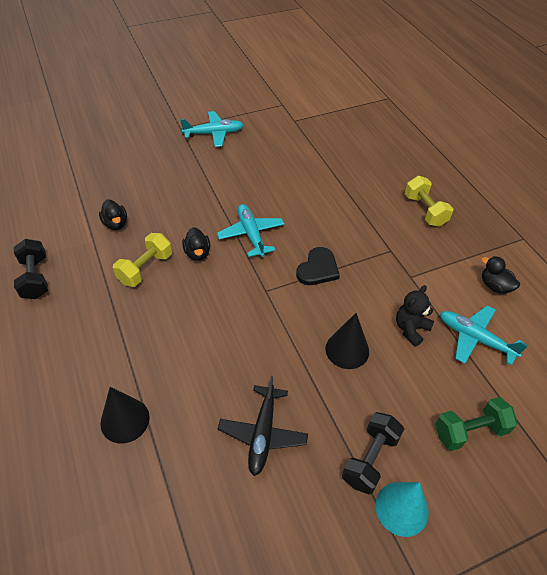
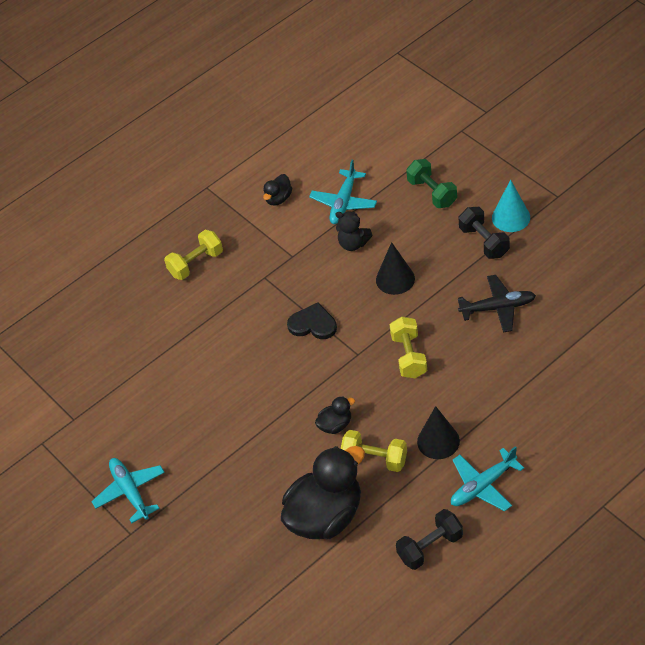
camera: 100 degrees left, 0 degrees up
black duck [99,199,127,230] -> black duck [281,446,365,539], size x2.25
black cone [100,387,150,444] -> black cone moved to [417,406,460,459]
turquoise plane [217,204,285,257] -> turquoise plane moved to [451,446,524,511]
black dumbbell [342,412,404,494] -> black dumbbell turned 45 degrees clockwise [459,207,510,259]
none -> yellow dumbbell [390,317,427,378]

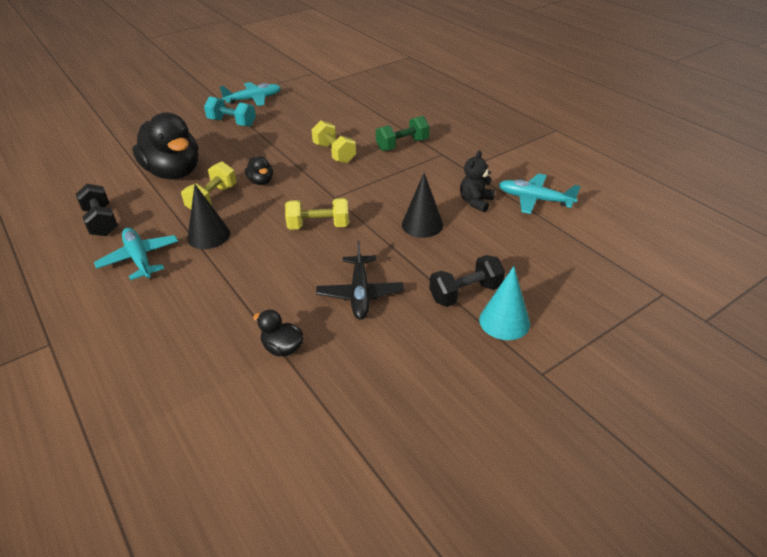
camera: 90 degrees right, 10 degrees down
yellow dumbbell [164,230,223,280] -> yellow dumbbell moved to [311,120,356,163]
black duck [263,174,292,206] -> black duck moved to [253,310,303,357]
black heart [287,302,337,339] -> none
green dumbbell [406,159,457,208] -> green dumbbell moved to [376,116,430,151]
none -> turquoise dumbbell [204,97,256,127]

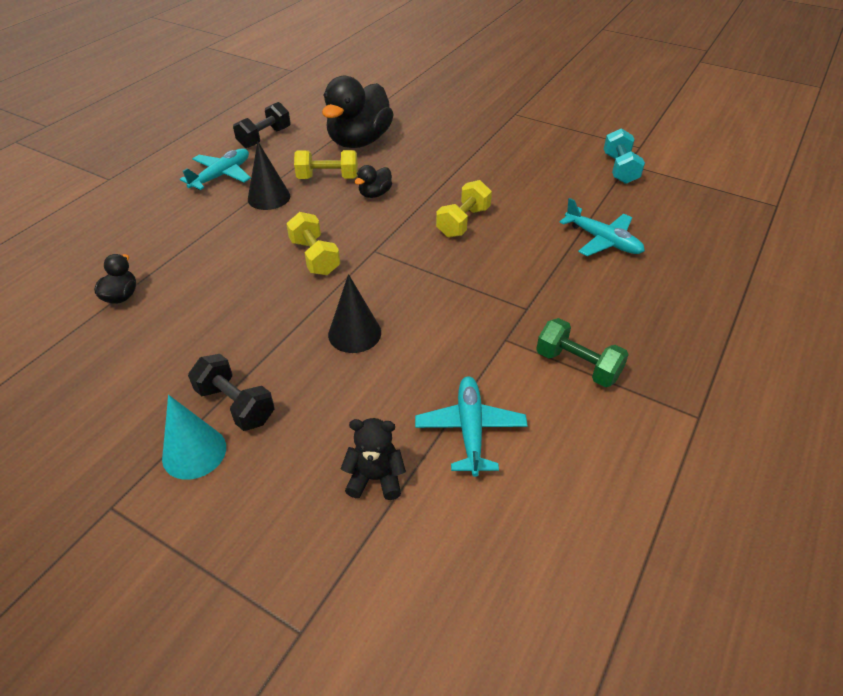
camera: 65 degrees right, 5 degrees up
turquoise dumbbell [204,97,256,127] -> turquoise dumbbell moved to [604,128,645,184]
turquoise plane [220,82,281,106] -> turquoise plane moved to [560,198,645,256]
black plane [316,241,404,320] -> none
green dumbbell [376,116,430,151] -> green dumbbell moved to [536,318,629,387]
black teddy bear [460,150,495,212] -> black teddy bear moved to [341,418,406,500]

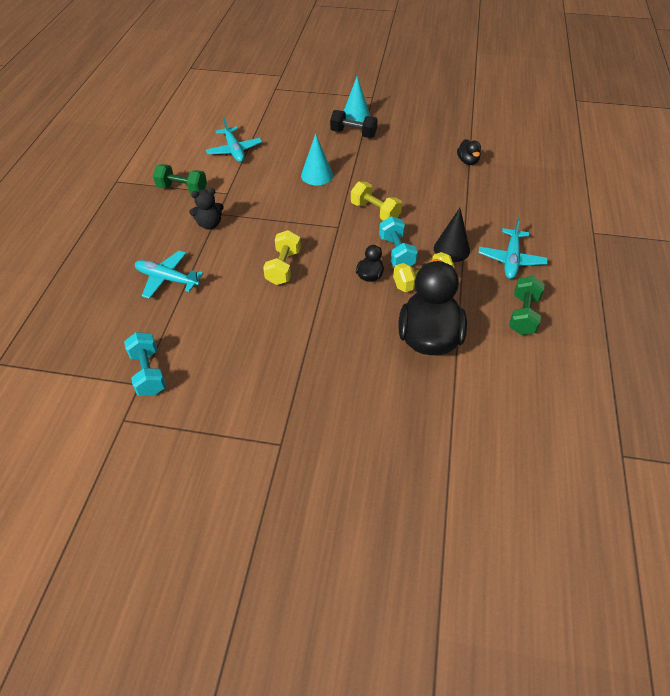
camera: 160 degrees right, 5 degrees up
black dumbbell [233,102,291,148] -> green dumbbell [509,276,545,335]
black cone [328,274,381,353] -> turquoise cone [301,134,333,185]
black teddy bear [341,418,406,500] -> black teddy bear moved to [189,188,224,230]
none -> turquoise dumbbell [379,216,418,267]

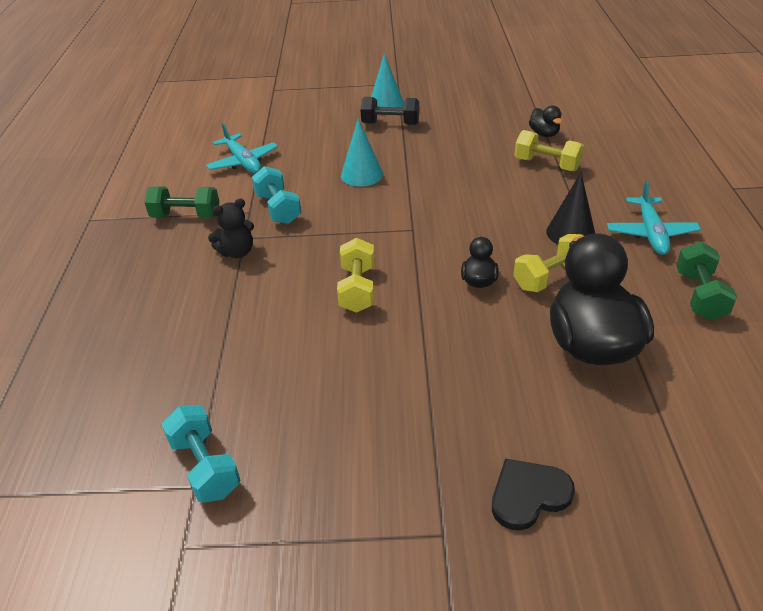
camera: 10 degrees left, 10 degrees down
turquoise plane [135,251,204,299] -> none
yellow dumbbell [351,182,402,221] -> yellow dumbbell moved to [515,130,584,171]
turquoise dumbbell [379,216,418,267] -> turquoise dumbbell moved to [252,166,301,224]
none -> black heart [492,459,575,531]

